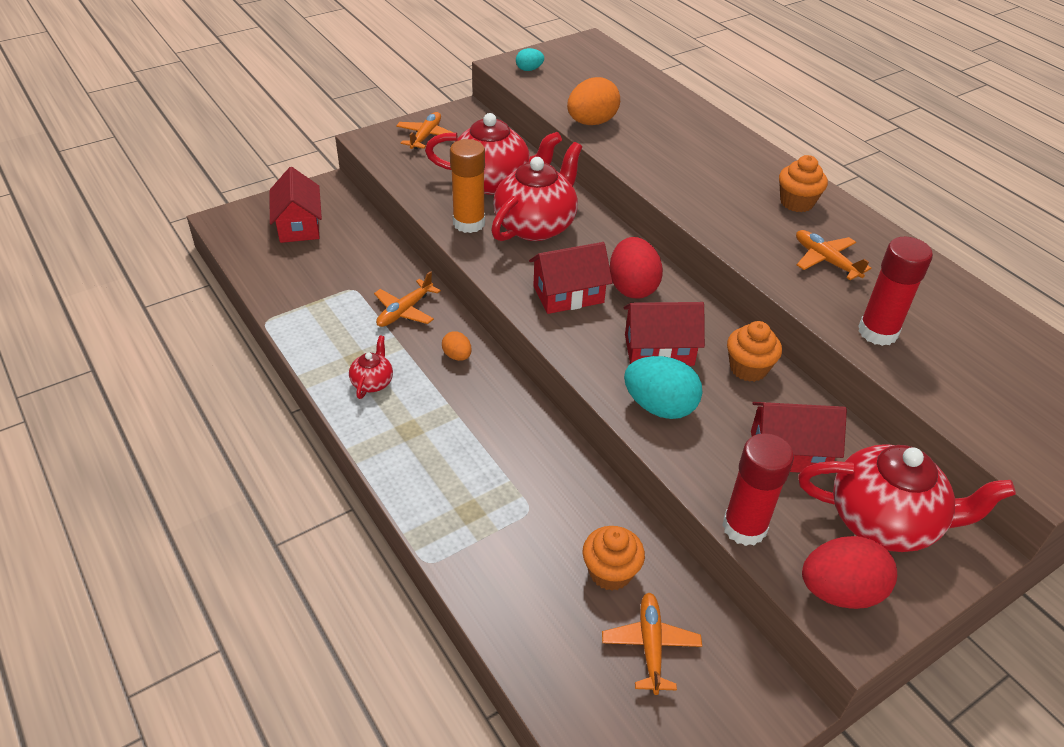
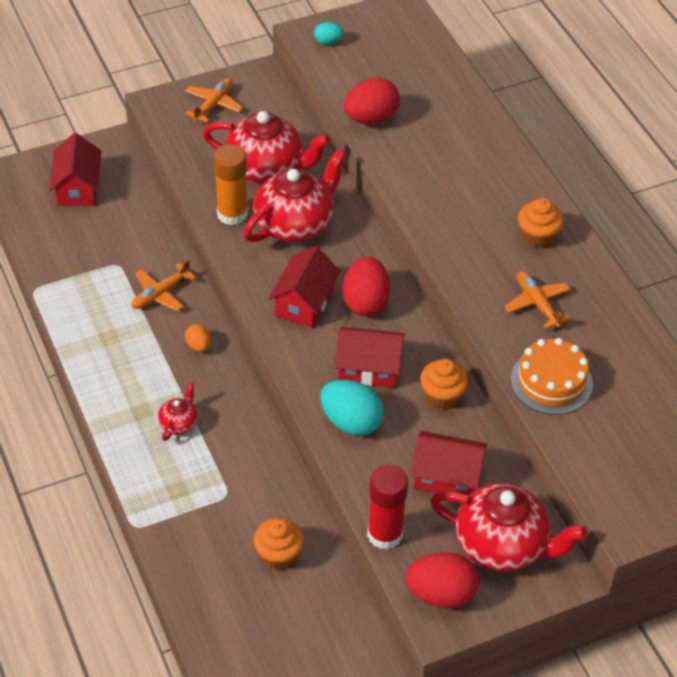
camera: 10 degrees right, 5 degrees up
red teapot [349,335,393,399] -> red teapot moved to [158,382,198,441]
red house [529,242,613,314] -> red house turned 60 degrees counterclockwise [268,246,340,328]
orange egg [567,77,620,125] -> red egg [344,77,400,124]
orange plane [602,593,702,695] -> none
red glue stick [858,237,933,346] -> orange cake [511,338,593,415]

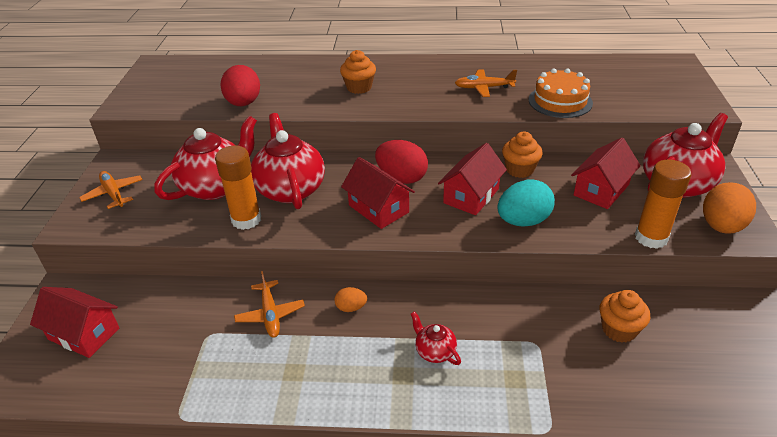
camera: 60 degrees left, 10 degrees down
turquoise egg [314,22,344,44] -> none
red glue stick [367,464,408,550] -> orange glue stick [635,160,692,249]
red egg [405,552,479,608] -> orange egg [703,182,756,234]
orange cupcake [518,198,564,248] -> orange cupcake moved to [340,50,376,94]

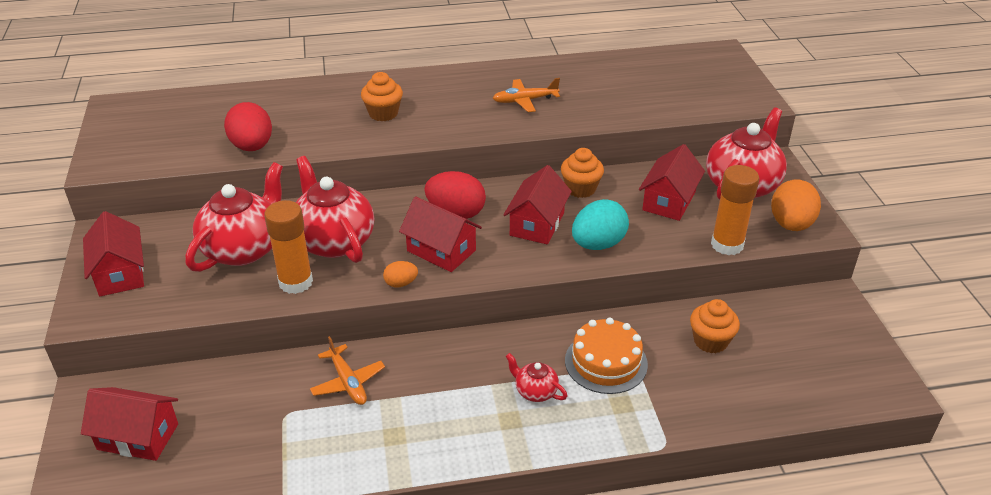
camera: 15 degrees left, 0 degrees up
orange plane [79,171,143,209] -> red house [83,211,144,296]
orange egg [334,287,367,312] -> orange egg moved to [383,261,418,287]
orange cake [529,68,593,118] -> orange cake moved to [565,317,648,394]

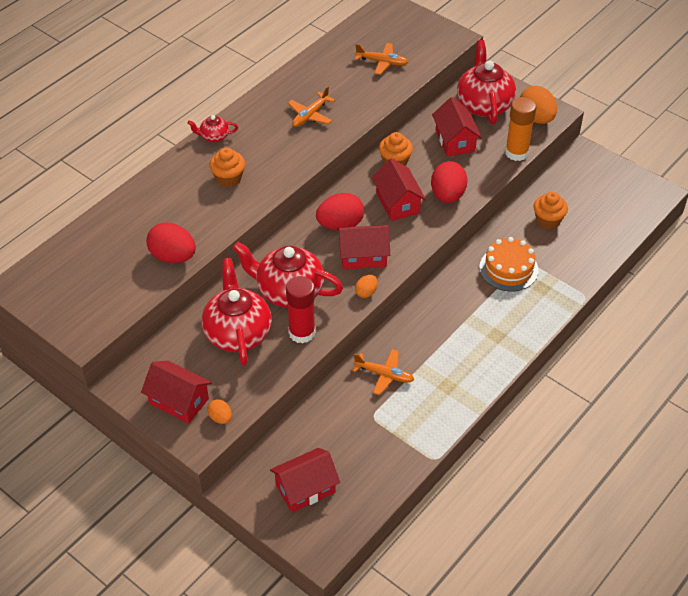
camera: 40 degrees left, 10 degrees up
orange glue stick [264,200,313,294] -> red glue stick [286,276,316,344]
red teapot [506,353,567,402] -> red teapot moved to [188,115,238,142]
turquoise egg [572,199,629,250] -> red egg [431,161,468,203]
none -> orange egg [207,399,232,424]
none -> orange plane [355,43,409,75]

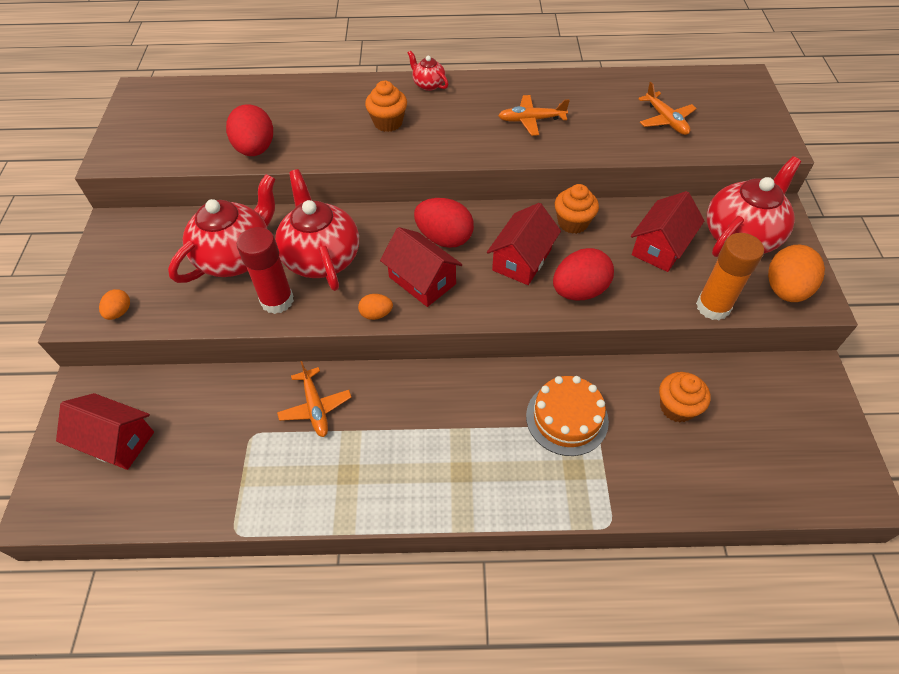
camera: 50 degrees right, 5 degrees up
red house [141,361,212,424] -> none

